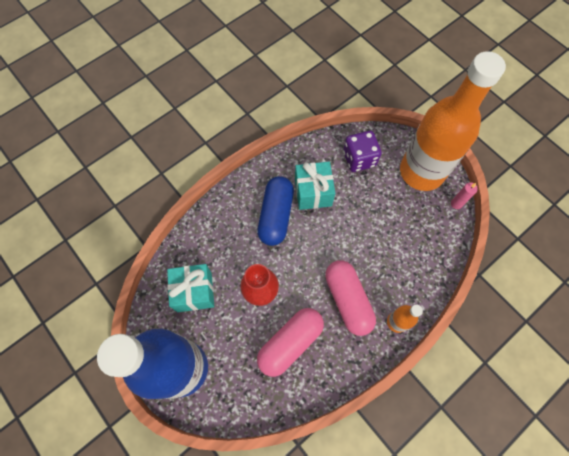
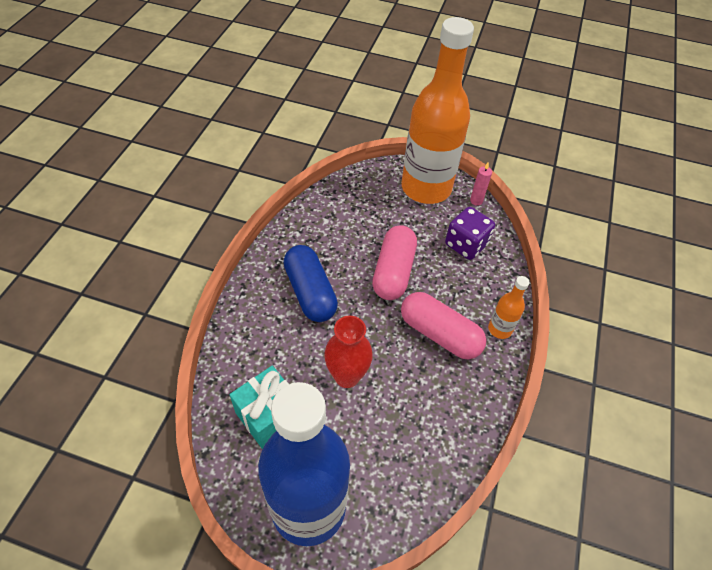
camera: 35 degrees left, 15 degrees down
pink capsule [257,308,324,377] -> pink capsule moved to [372,225,417,300]
turquoise gift [295,162,335,210] -> none
purple dice [343,131,381,172] -> purple dice moved to [445,207,495,260]

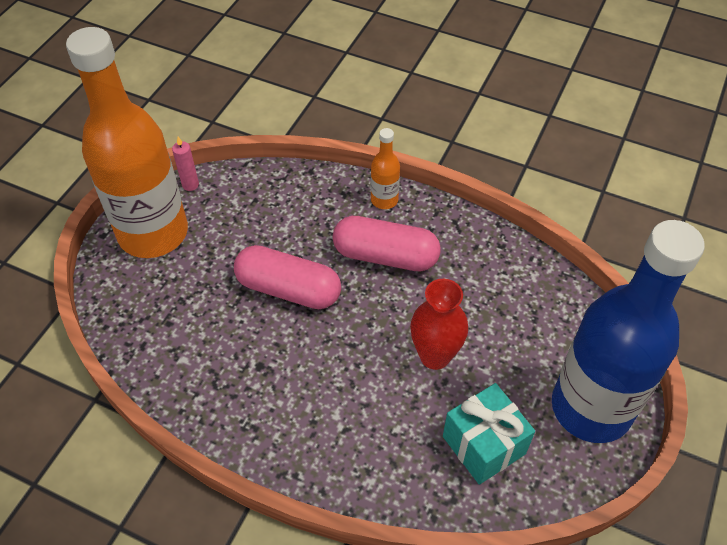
camera: 80 degrees left, 0 degrees up
blue capsule [284,245,338,322] -> none
pink capsule [401,292,486,359] -> pink capsule turned 60 degrees clockwise [333,216,441,271]
purple dice [445,207,495,260] -> none

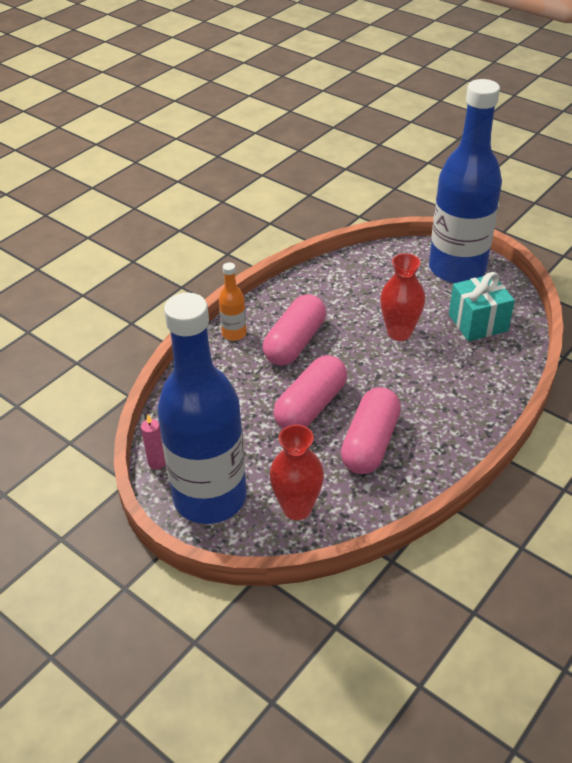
camera: 75 degrees left, 10 degrees down
orange bottle [66,27,188,258] -> blue bottle [157,293,247,524]
none -> red vase [270,425,324,520]
none -> pink capsule [341,387,401,474]

